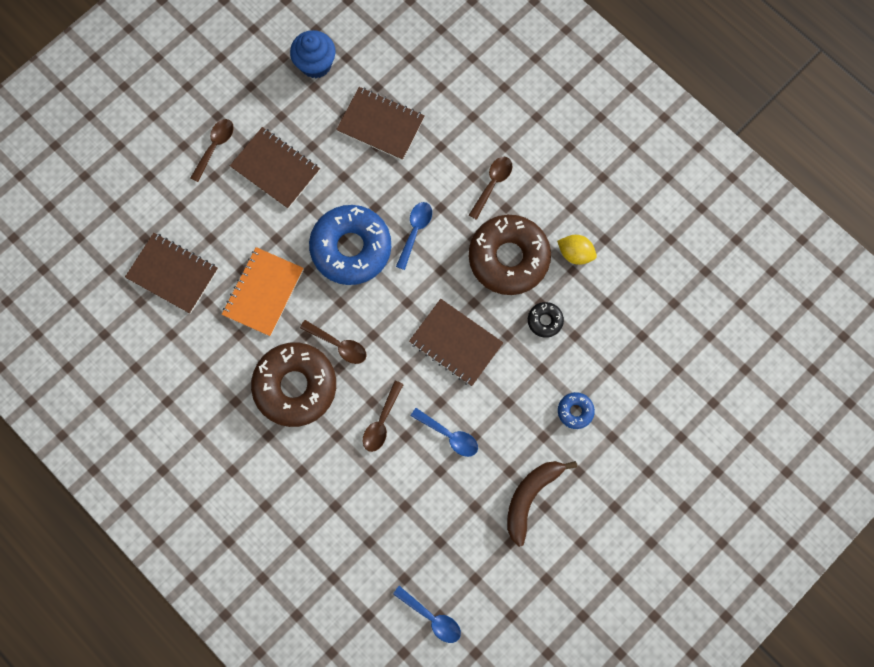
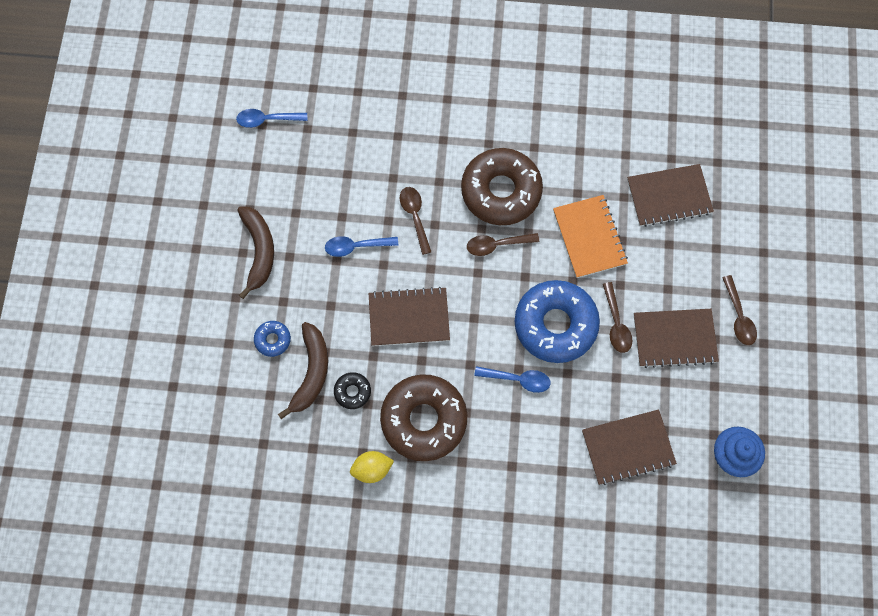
camera: 140 degrees right, 5 degrees down
blue spoon [396,202,432,270] -> blue spoon turned 60 degrees counterclockwise [474,366,551,393]
brown spoon [469,157,513,220] -> brown spoon moved to [603,282,632,353]
none -> brown banana [278,322,328,419]

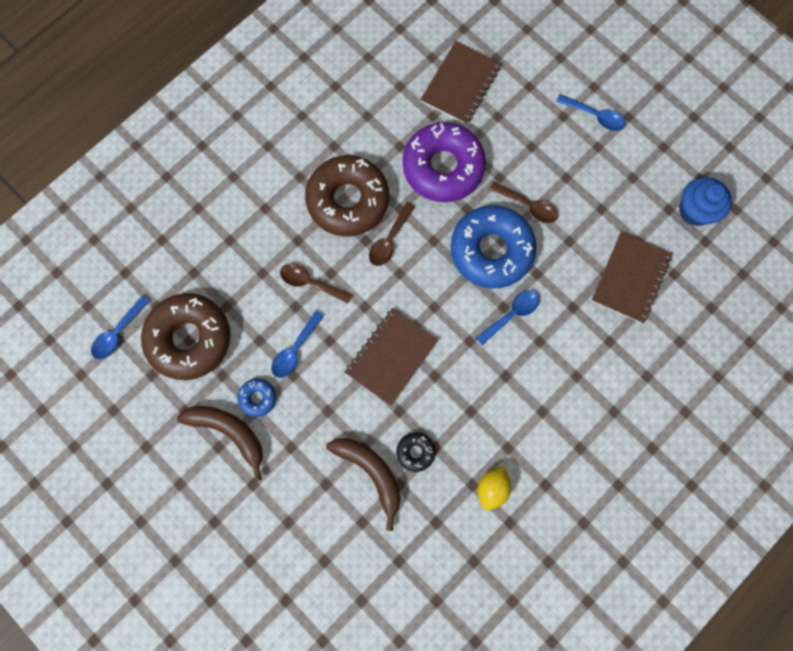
camera: 50 degrees left, 5 degrees up
blue donut [254,321,291,357] -> blue donut moved to [237,378,276,417]
brown donut [380,374,467,461] -> brown donut moved to [141,293,231,380]
orange notebook [553,195,628,278] -> purple donut [403,122,486,202]
brown notebook [634,309,719,368] -> none
brown spoon [722,275,757,345] -> blue spoon [556,94,625,131]

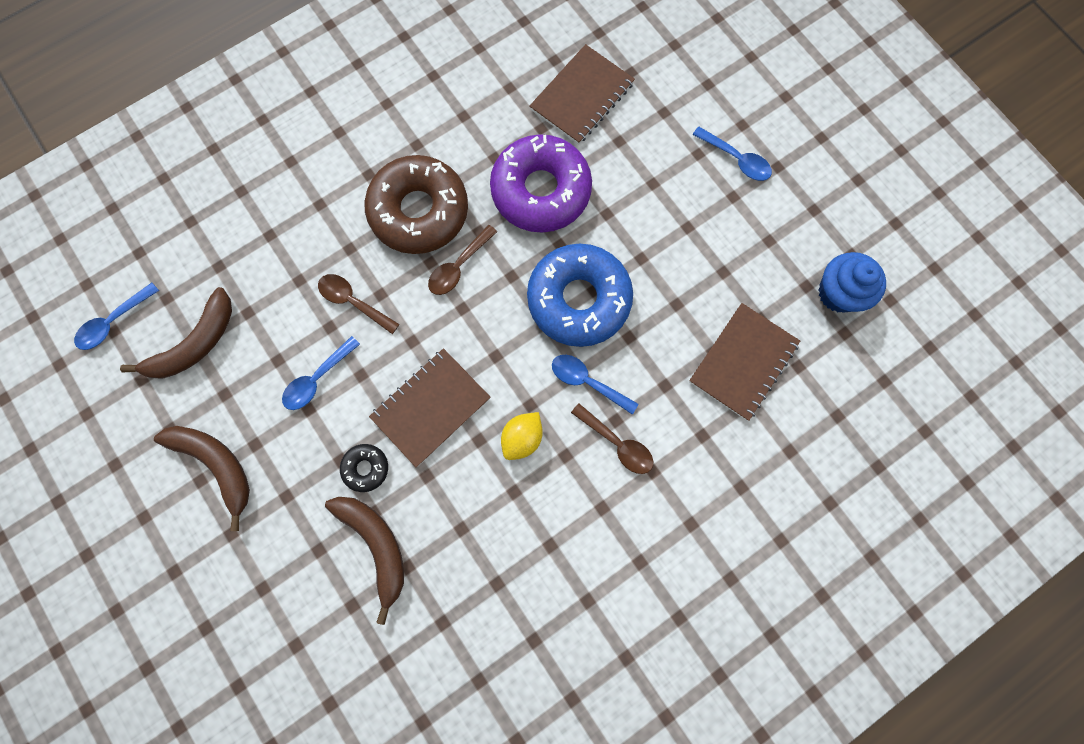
camera: 10 degrees right, 0 degrees up
brown donut [141,293,231,380] -> brown banana [120,287,232,379]
blue donut [237,378,276,417] -> none
black donut [396,432,435,472] -> black donut moved to [340,444,388,492]
blue spoon [476,290,540,345] -> blue spoon turned 120 degrees counterclockwise [552,355,638,414]
yellow lemon [478,466,511,510] -> yellow lemon moved to [501,412,543,460]
brown spoon [489,181,558,223] -> brown spoon moved to [571,403,653,474]

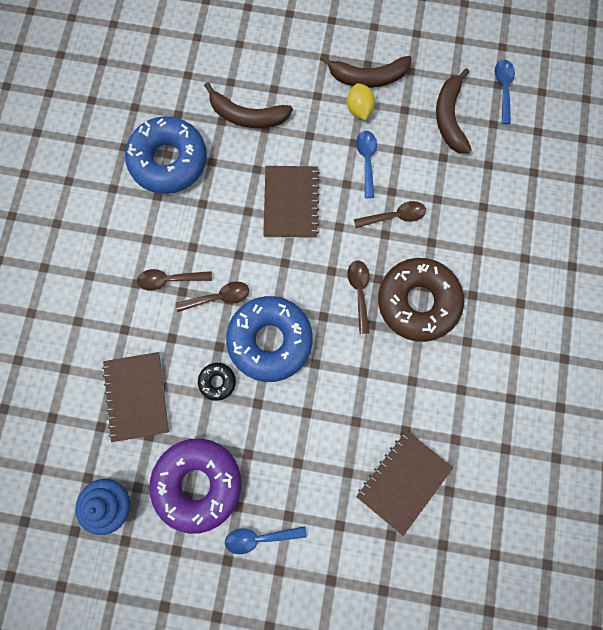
camera: 135 degrees right, 0 degrees up
black donut [340,444,388,492] -> black donut moved to [198,363,236,401]
purple donut [490,134,592,233] -> purple donut moved to [149,439,241,534]
yellow lemon [501,412,543,460] -> yellow lemon moved to [347,83,375,120]
brown notebook [529,44,635,145] -> brown notebook turned 45 degrees clockwise [356,430,453,536]
blue spoon [552,355,638,414] -> brown spoon [176,281,249,312]
none -> blue donut [125,116,207,194]

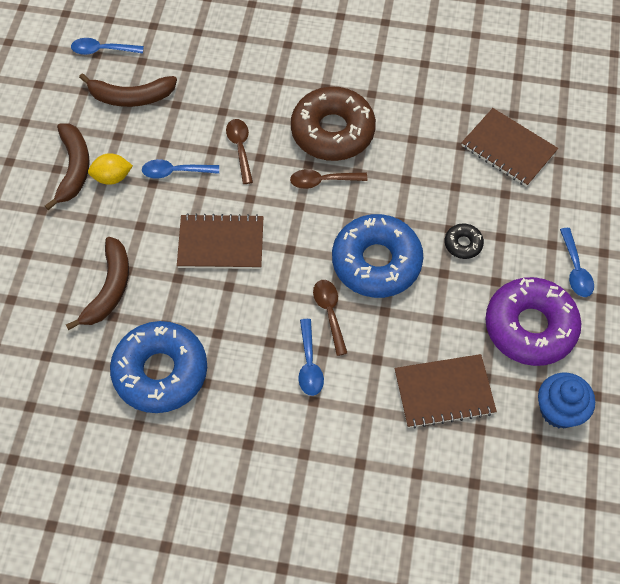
camera: 90 degrees left, 15 degrees down
brown spoon [137,269,212,290] -> blue spoon [299,319,324,396]
black donut [198,363,236,401] -> black donut moved to [445,223,484,259]

